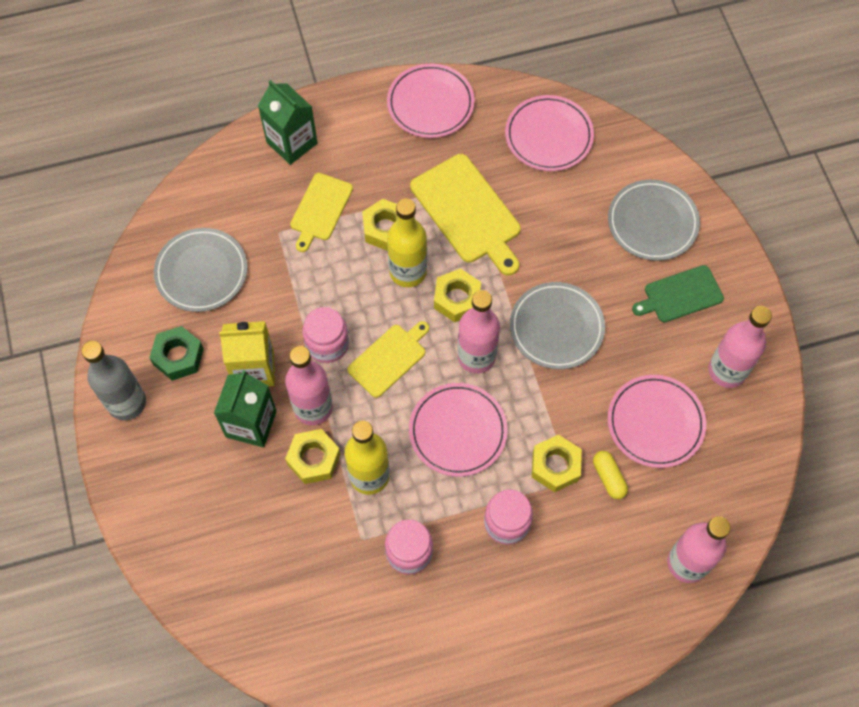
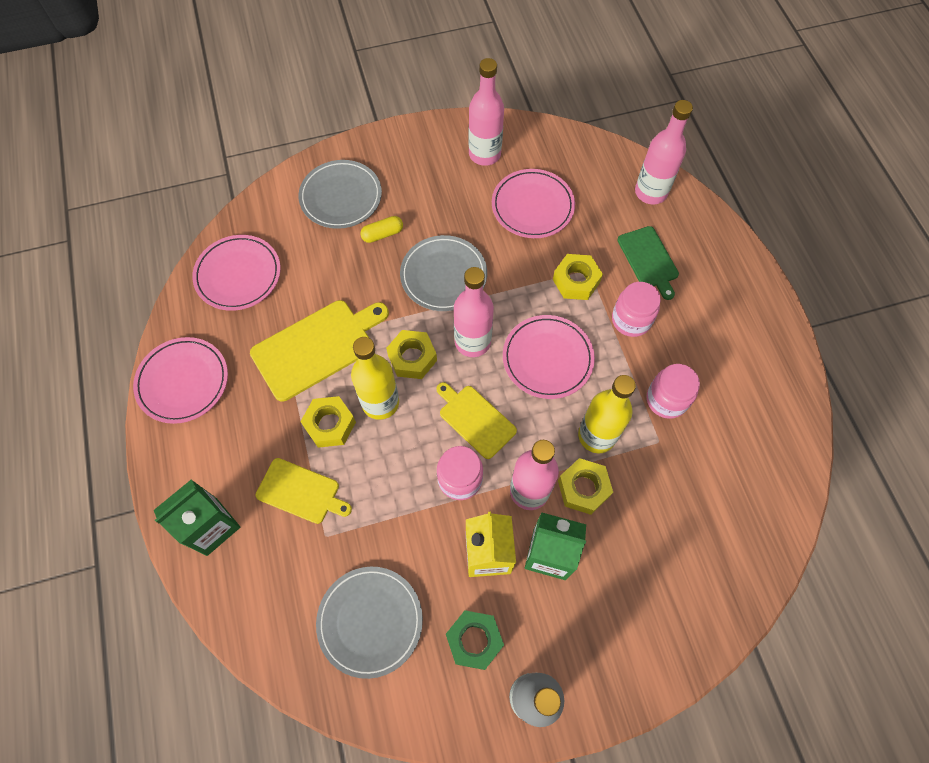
camera: 90 degrees left, 0 degrees up
yellow capsule [593,451,628,499] -> yellow capsule moved to [360,216,403,243]
green cutting board [632,265,724,322] -> green cutting board moved to [617,226,679,300]

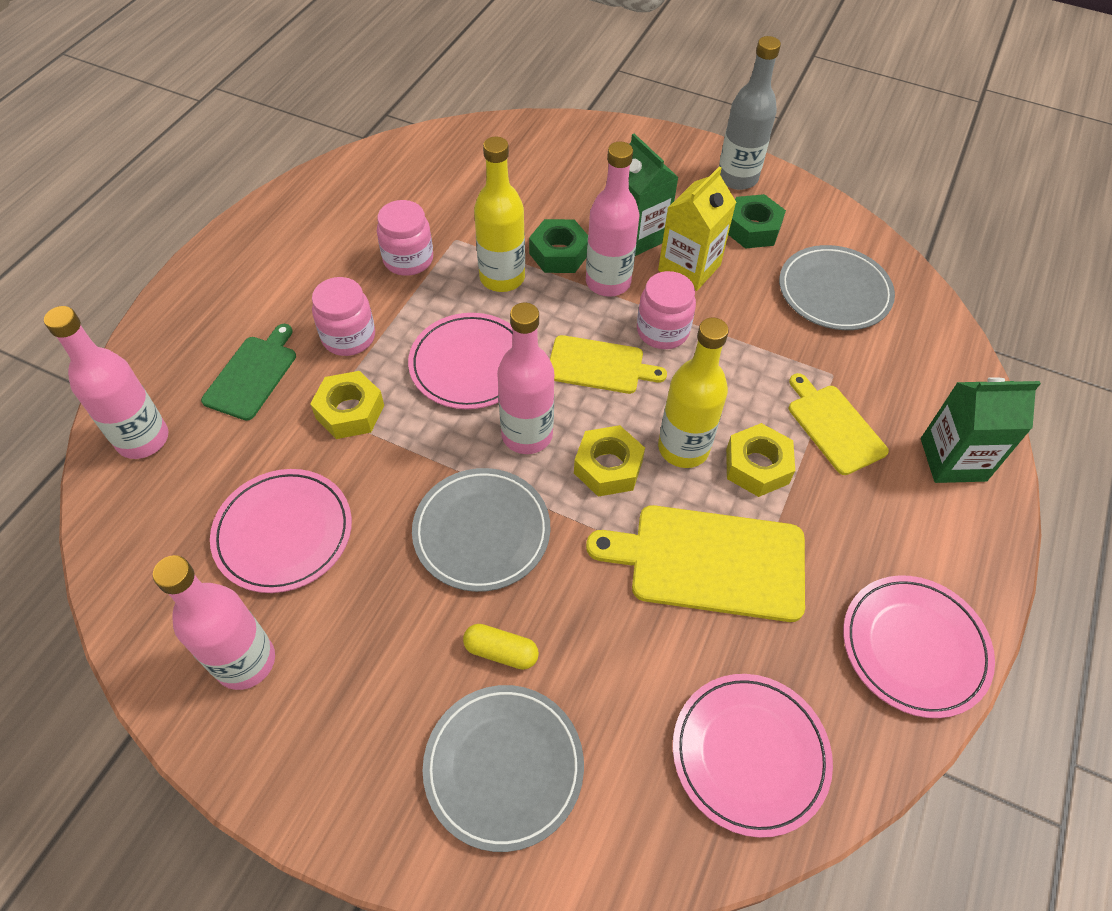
camera: 140 degrees left, 10 degrees down
yellow cutting board [436,382,517,459] -> yellow cutting board turned 75 degrees counterclockwise [550,335,667,394]
yellow nut [558,458,613,515] -> green nut [529,219,588,273]

